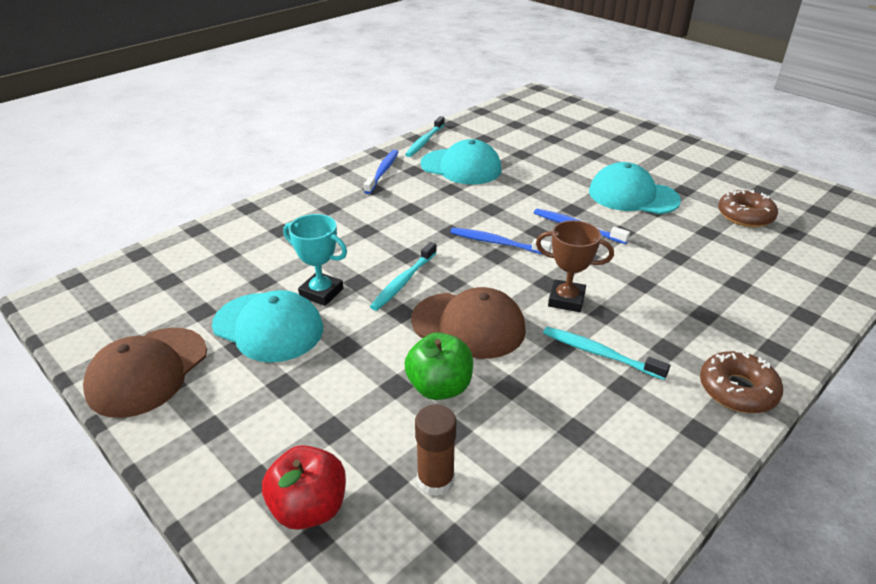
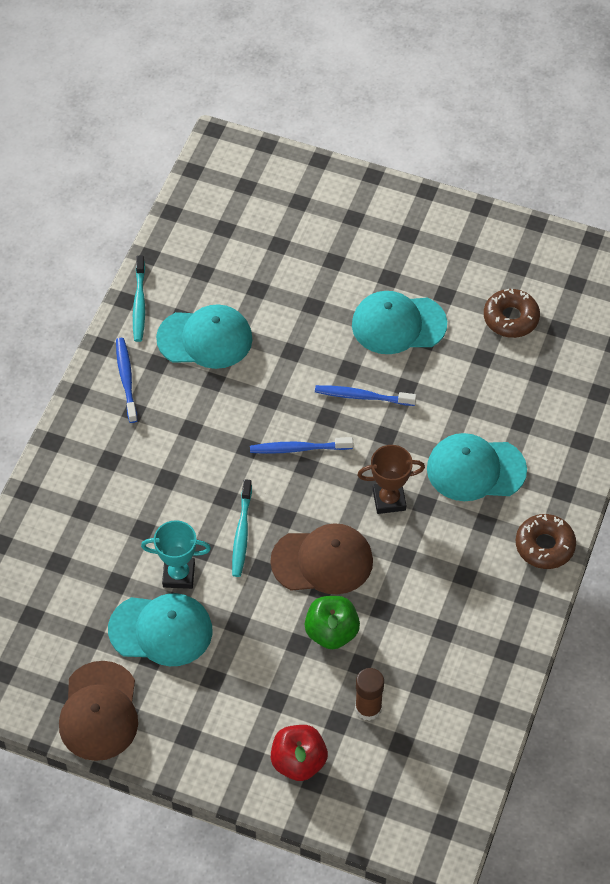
camera: 25 degrees left, 20 degrees up
turquoise toothbrush [543,327,670,380] -> none
none -> turquoise cap [427,433,527,501]

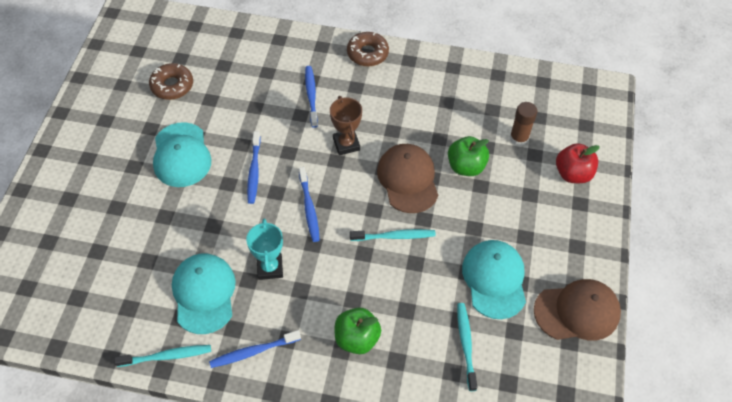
camera: 100 degrees left, 0 degrees up
turquoise trophy [141,520,211,589] -> turquoise trophy moved to [246,218,283,280]
turquoise cap [427,433,527,501] -> blue toothbrush [305,66,318,128]
none -> green apple [335,307,381,354]
none -> turquoise toothbrush [457,303,477,391]

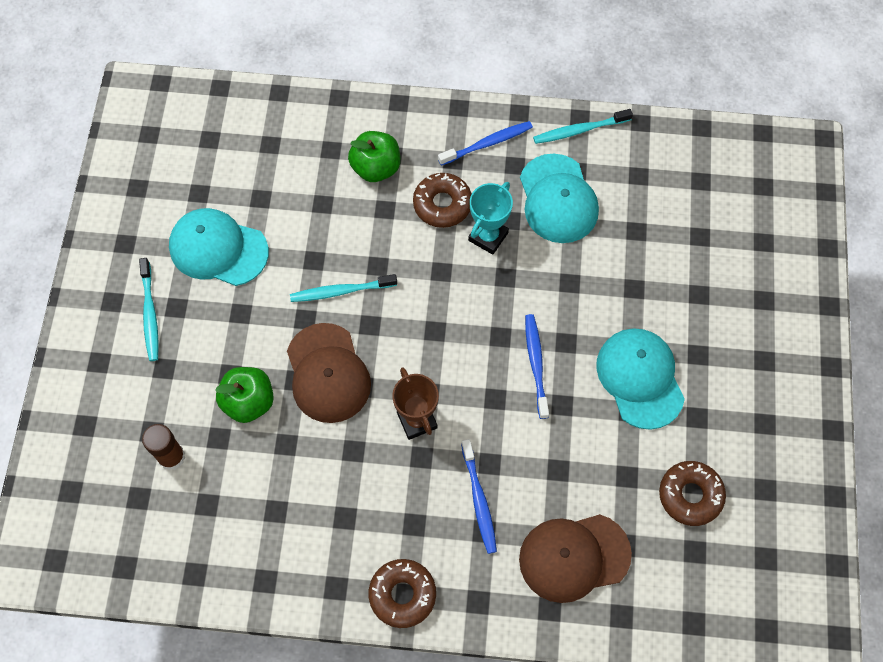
camera: 175 degrees right, 10 degrees up
turquoise trophy [246,218,283,280] -> turquoise trophy turned 45 degrees clockwise [468,182,513,255]
blue toothbrush [299,167,320,242] -> none
turquoise toothbrush [457,303,477,391] -> turquoise toothbrush moved to [139,258,159,361]
turquoise cap [462,240,526,319] -> turquoise cap turned 120 degrees clockwise [169,208,269,286]
brown cap [534,279,621,340] -> brown cap moved to [519,514,632,603]
red apple [556,143,600,183] -> none
none -> brown donut [413,173,472,228]

